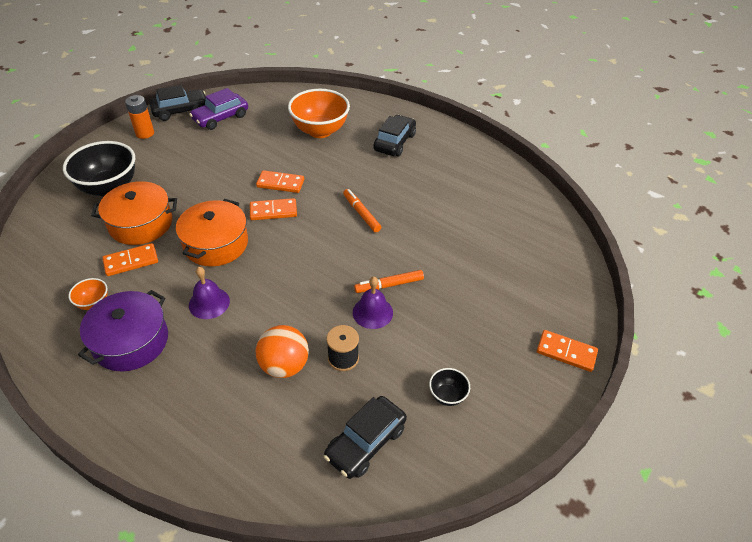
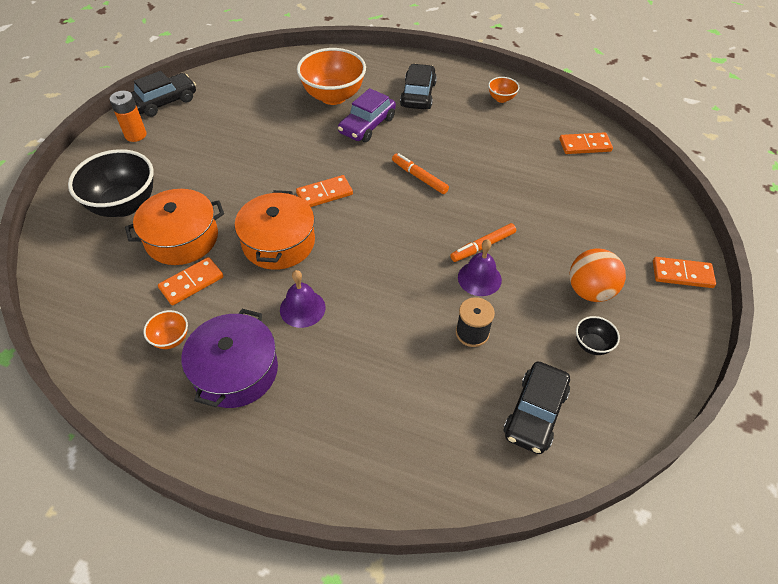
camera: 15 degrees left, 5 degrees up
purple car [189,88,248,130] -> purple car moved to [338,88,396,142]
orange domino [256,170,304,193] -> orange domino moved to [559,132,613,154]
orange ball [256,325,309,378] -> orange ball moved to [569,249,626,302]
none -> orange bowl [488,77,519,103]

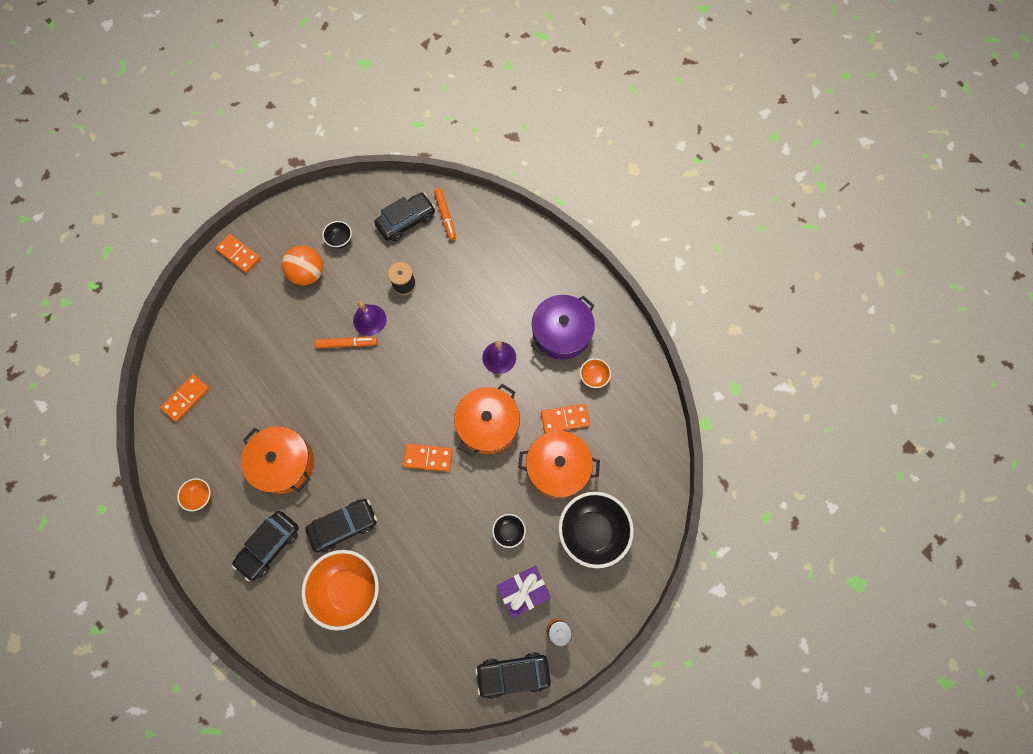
camera: 150 degrees left, 20 degrees up
purple car [338,88,396,142] -> black car [305,499,377,552]
orange marker [392,153,449,194] -> orange marker moved to [434,188,456,241]
orange domino [559,132,613,154] -> orange domino turned 75 degrees counterclockwise [160,375,210,422]
none -> orange pot [241,426,314,494]
none -> black bowl [492,514,526,548]
none -> purple gift [497,566,551,618]

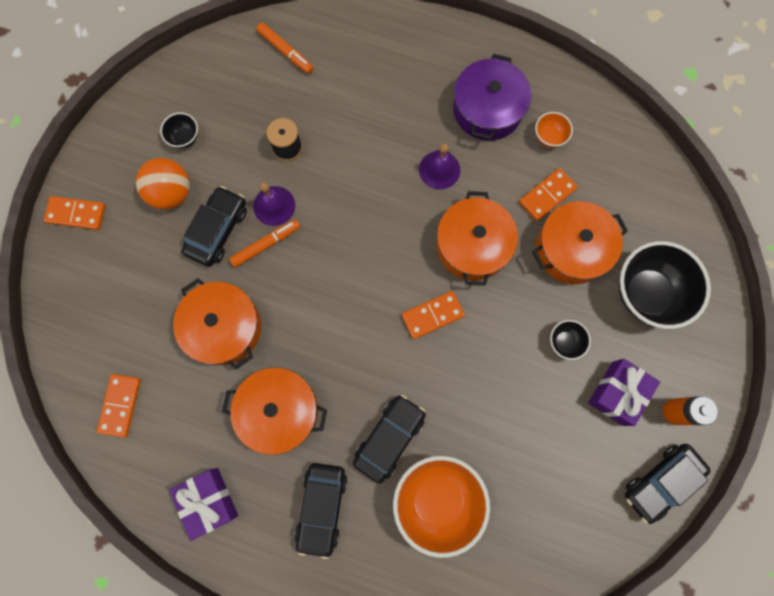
camera: 30 degrees left, 5 degrees up
orange bowl [177,478,211,511] -> purple gift [170,468,238,541]
black car [374,193,435,241] -> black car moved to [182,186,247,267]
none -> orange pot [173,278,261,370]

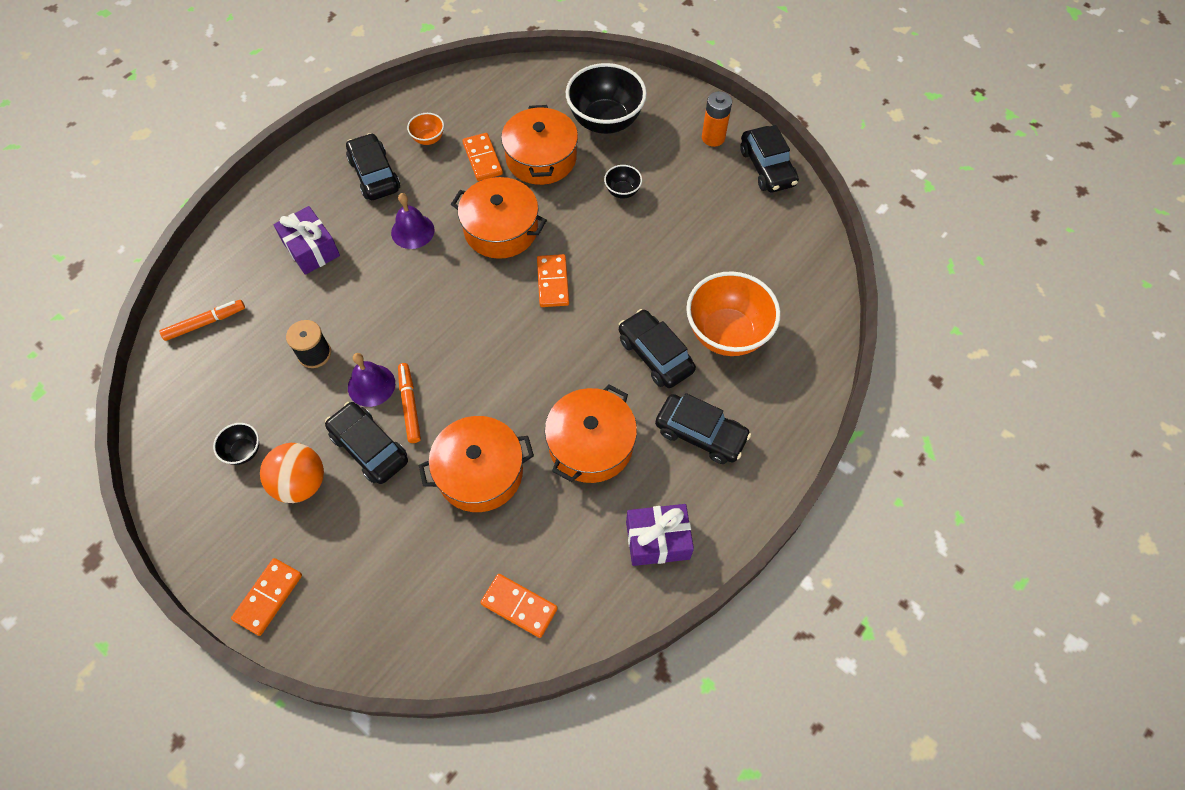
camera: 70 degrees left, 15 degrees down
purple pot [453,54,531,141] -> black car [346,133,400,200]
purple gift [588,359,660,426] -> purple gift moved to [273,206,340,275]

